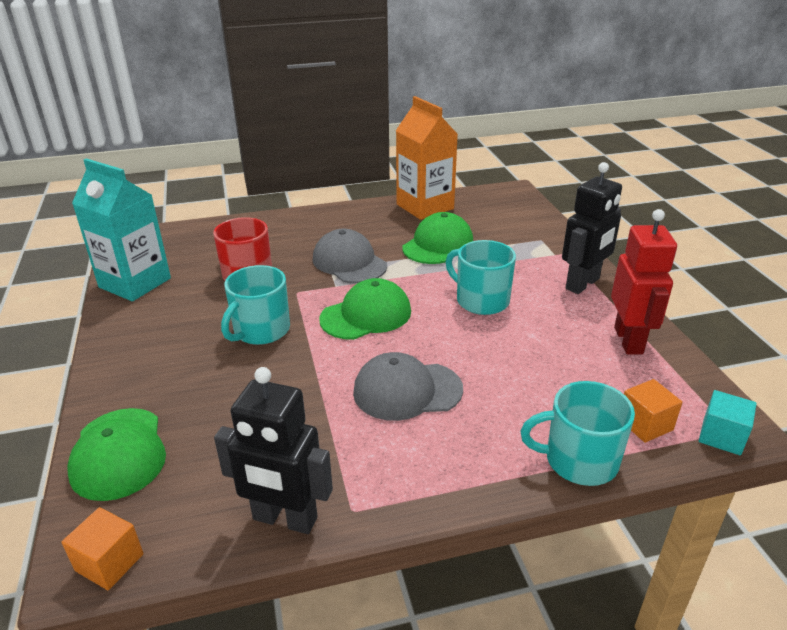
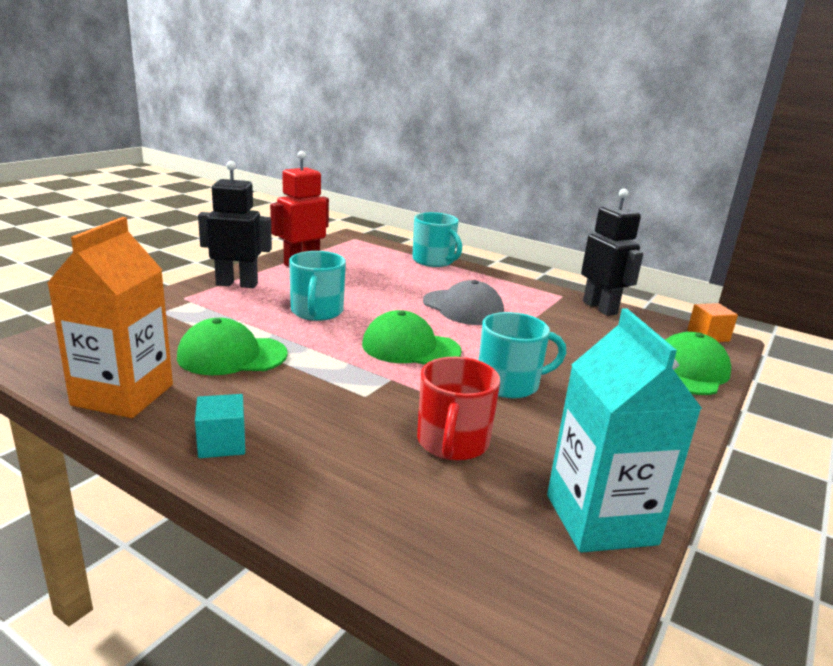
camera: 135 degrees left, 10 degrees down
grey cap [313,229,387,283] -> none
orange cube [624,379,683,443] -> none
turquoise cube [699,390,757,455] -> turquoise cube moved to [195,394,245,458]

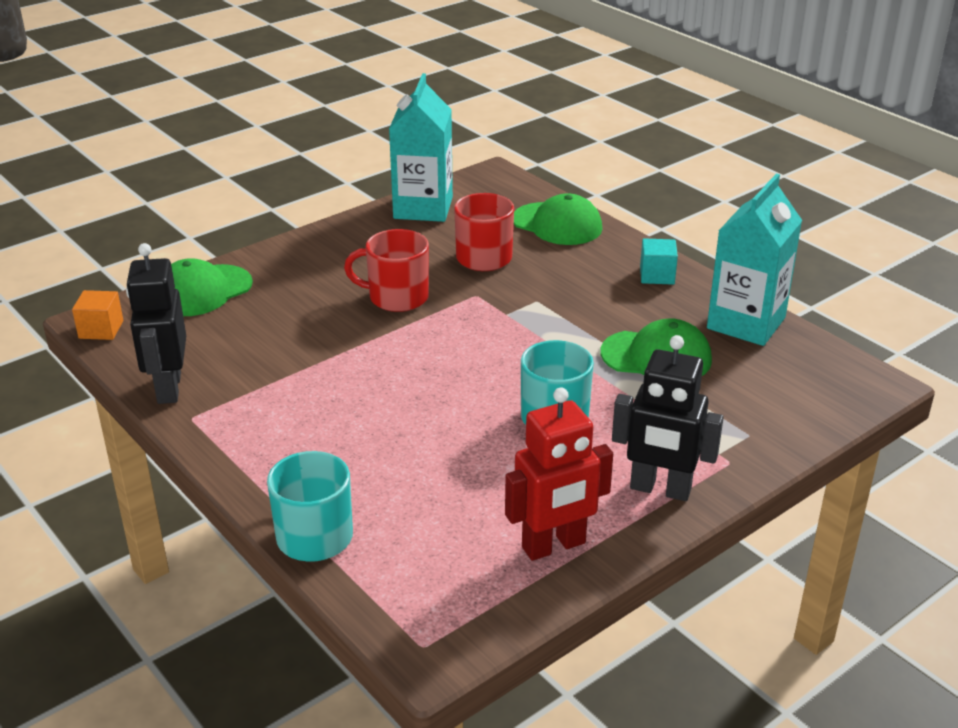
camera: 160 degrees left, 10 degrees up
orange carton [47,217,173,418] -> turquoise carton [707,174,803,346]
green cap [362,310,462,365] -> green cap moved to [514,193,602,245]
grey cap [423,280,504,325] -> none
turquoise mug [479,312,566,398] -> red mug [344,229,429,312]

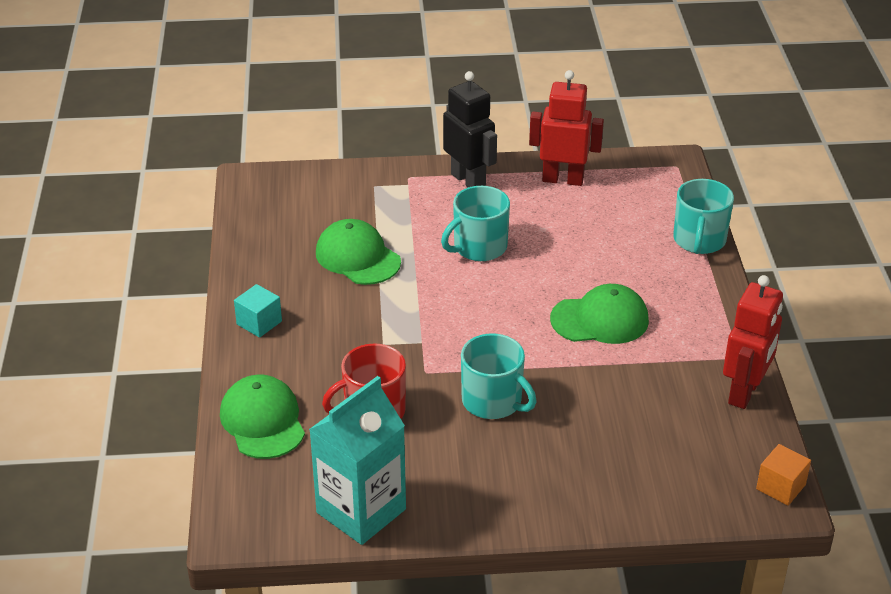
camera: 145 degrees left, 5 degrees up
black robot [126,243,186,404] -> red robot [723,275,783,409]
green cap [171,258,253,316] -> green cap moved to [550,284,649,344]
red mug [344,229,429,312] -> turquoise mug [461,333,537,419]
turquoise carton [707,174,803,346] -> none

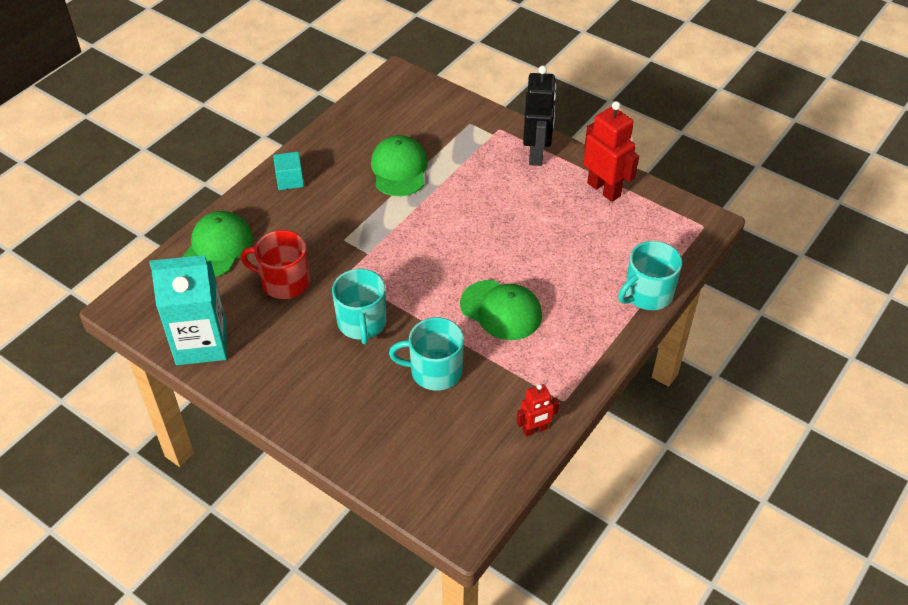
camera: 40 degrees right, 10 degrees up
turquoise mug [441,186,510,261] -> turquoise mug moved to [389,317,464,391]
red robot [723,275,783,409] -> red robot [516,384,559,436], size x0.57
orange cube [756,444,811,506] -> none

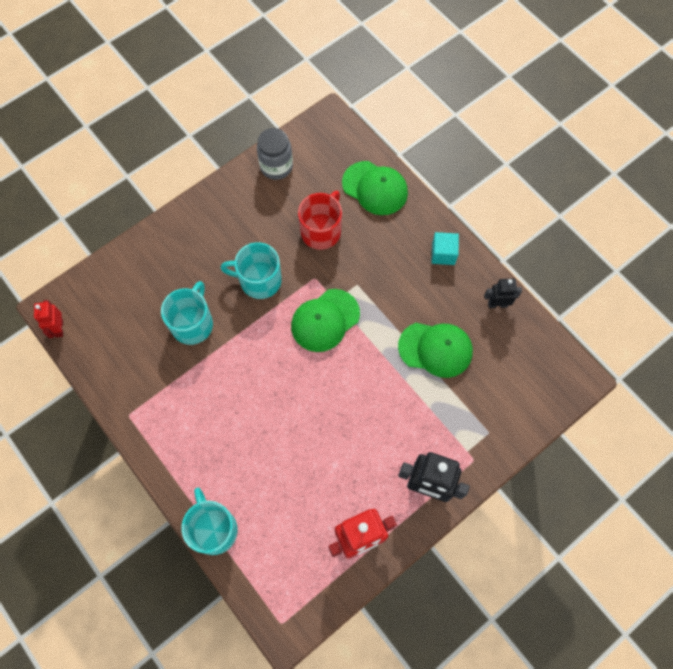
camera: 105 degrees right, 20 degrees up
turquoise carton [149,255,227,365] -> grey jar [257,128,293,180]
green cap [460,280,542,340] -> green cap moved to [291,289,360,352]
red robot [516,384,559,436] -> red robot moved to [34,300,63,338]
none -> black robot [484,278,522,308]

